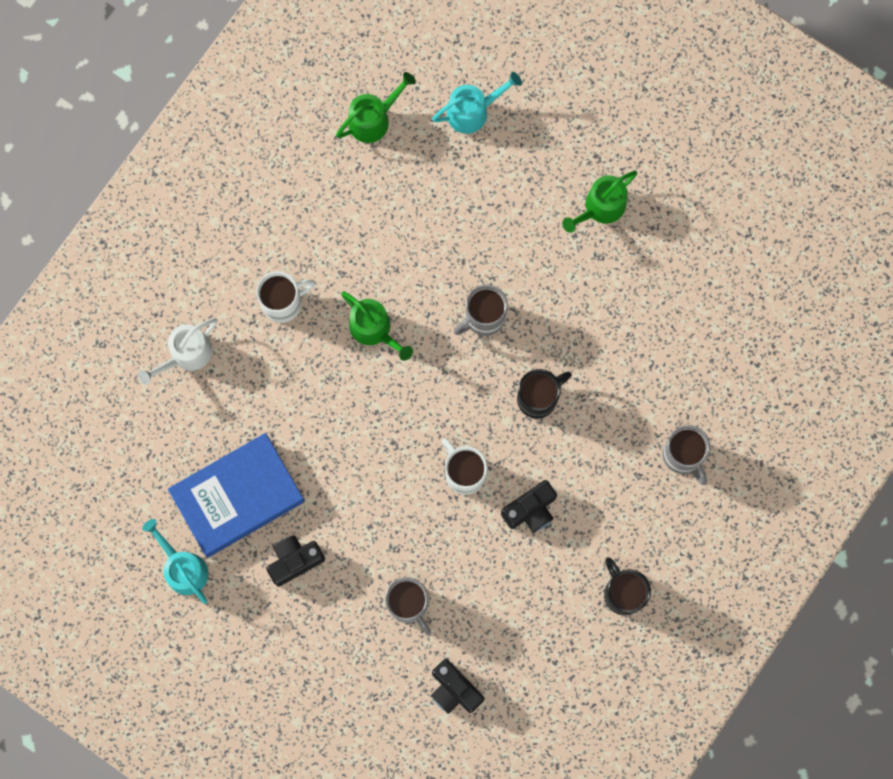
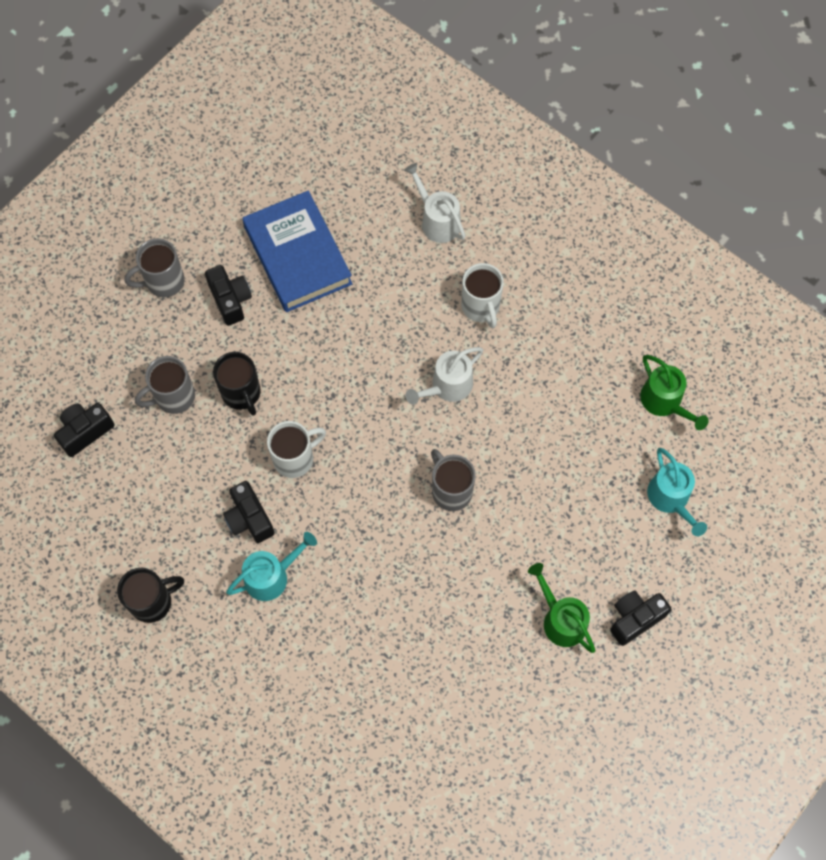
camera: 95 degrees right, 10 degrees down
turquoise watering can [142,519,209,604] -> turquoise watering can moved to [226,532,317,601]
green watering can [341,291,413,361] -> white watering can [406,347,483,405]
black mug [517,369,572,419] -> black mug moved to [213,352,261,416]
grey mug [662,425,710,485] -> grey mug moved to [125,238,185,297]
none -> black camera [610,590,672,646]

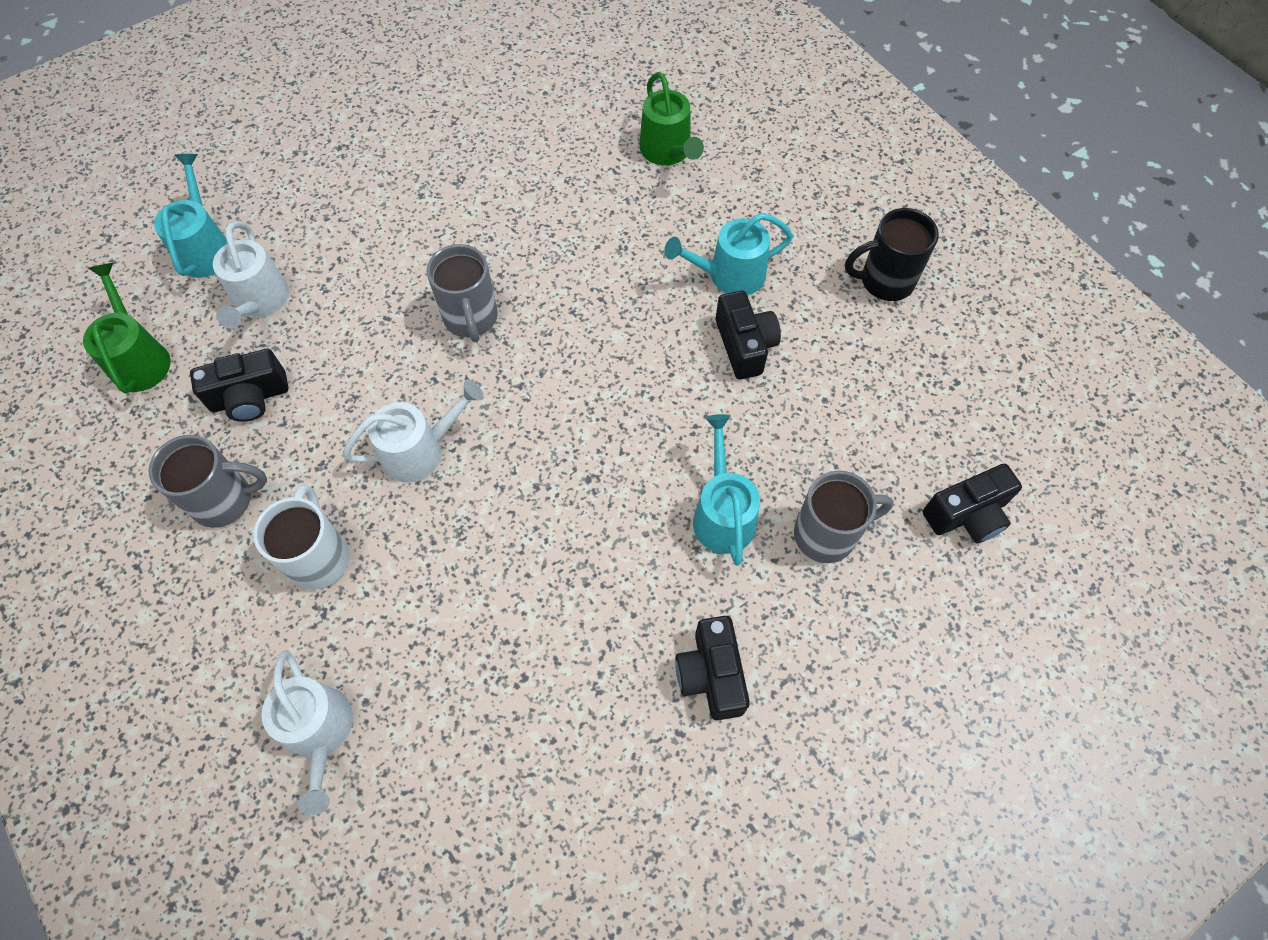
camera: 165 degrees left, 5 degrees down
grey mug [125,238,185,297] -> grey mug moved to [149,435,267,528]
black mug [213,352,261,416] -> turquoise watering can [693,414,760,566]
blue book [243,191,352,312] -> none
white mug [267,421,326,478] -> none
green watering can [528,563,595,653] -> green watering can moved to [639,72,704,165]
black camera [610,590,672,646] -> black camera moved to [190,349,289,422]
none -> white watering can [213,222,289,329]

